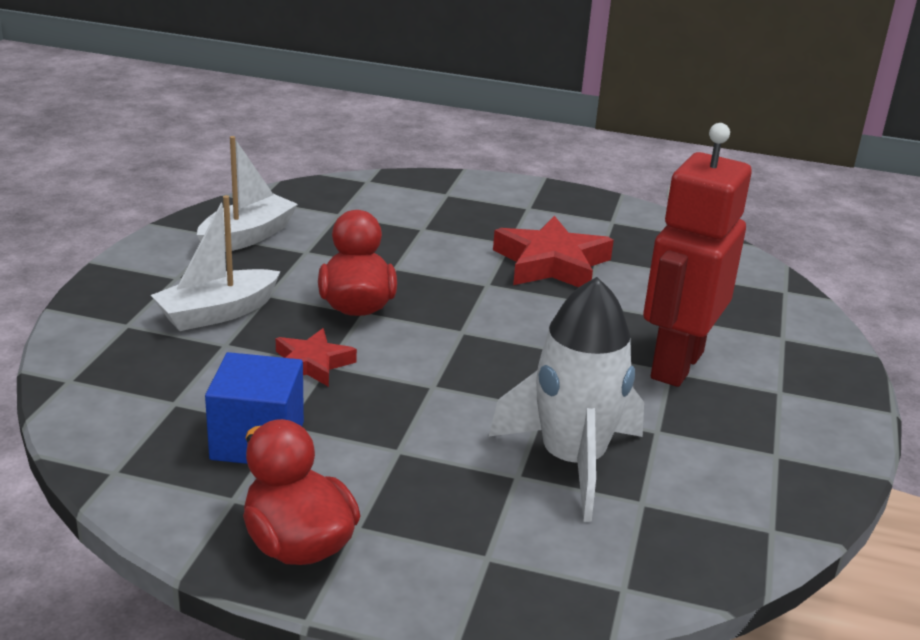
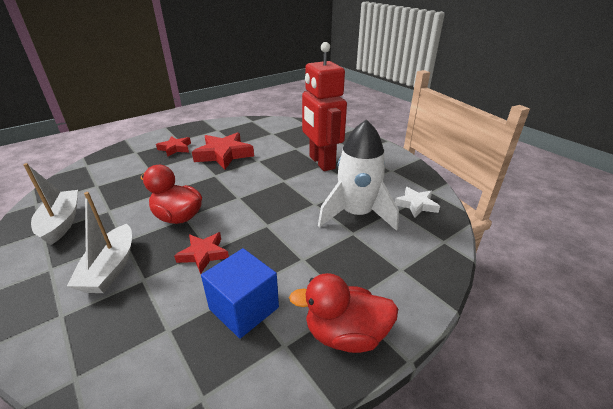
camera: 50 degrees left, 5 degrees up
none -> red star [156,136,191,157]
none -> white star [395,187,440,218]

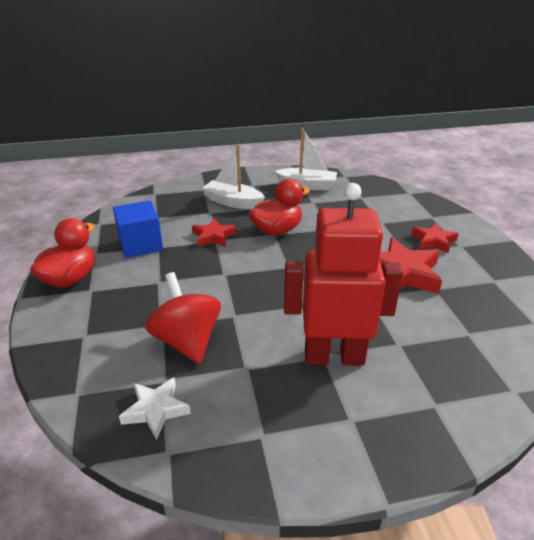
camera: 115 degrees right, 0 degrees up
white rocket [318,119,399,231] -> red spinning top [145,272,221,364]

